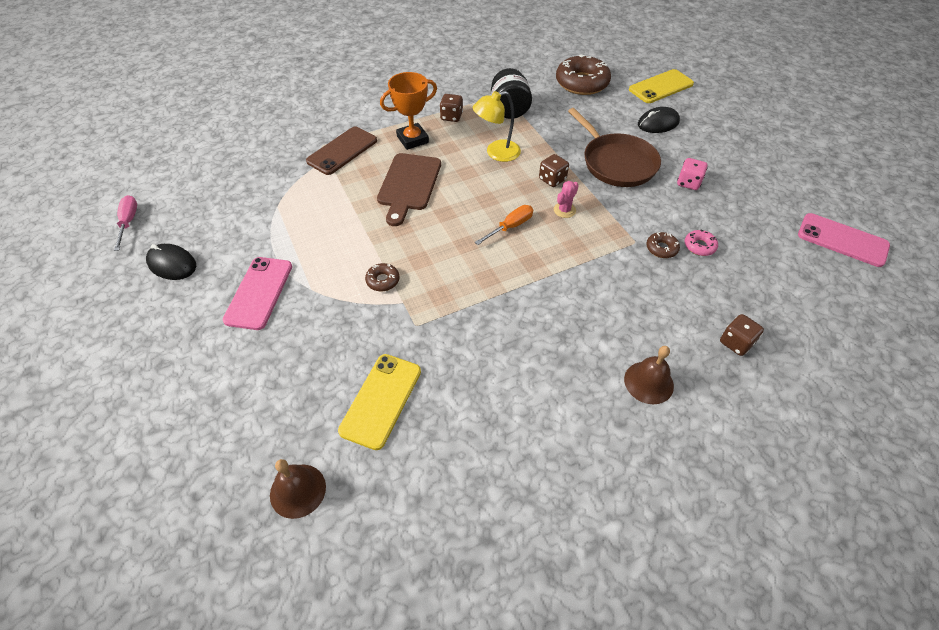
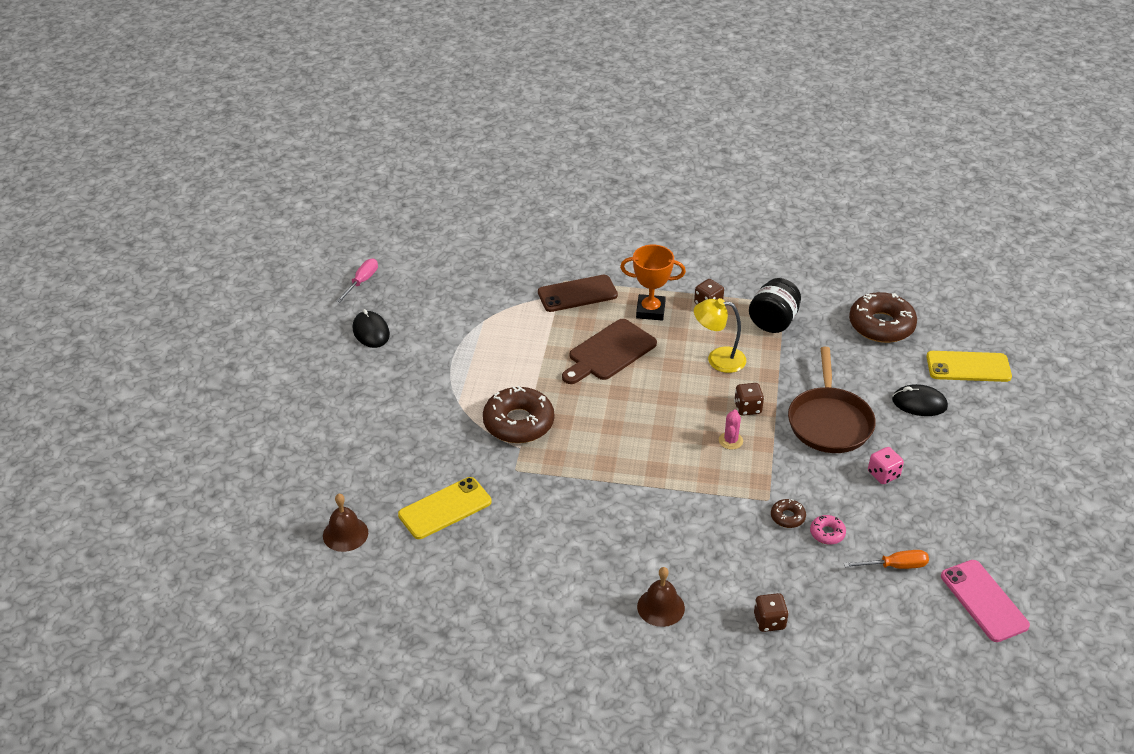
camera: 35 degrees right, 10 degrees down
pink phone [223,257,292,330] -> none
brown donut [365,263,399,291] -> brown donut [483,386,554,443], size x2.18
orange screwdriver [475,205,533,245] -> orange screwdriver moved to [844,550,929,569]
pink cactus [554,181,579,218] -> pink cactus turned 60 degrees counterclockwise [719,409,743,450]

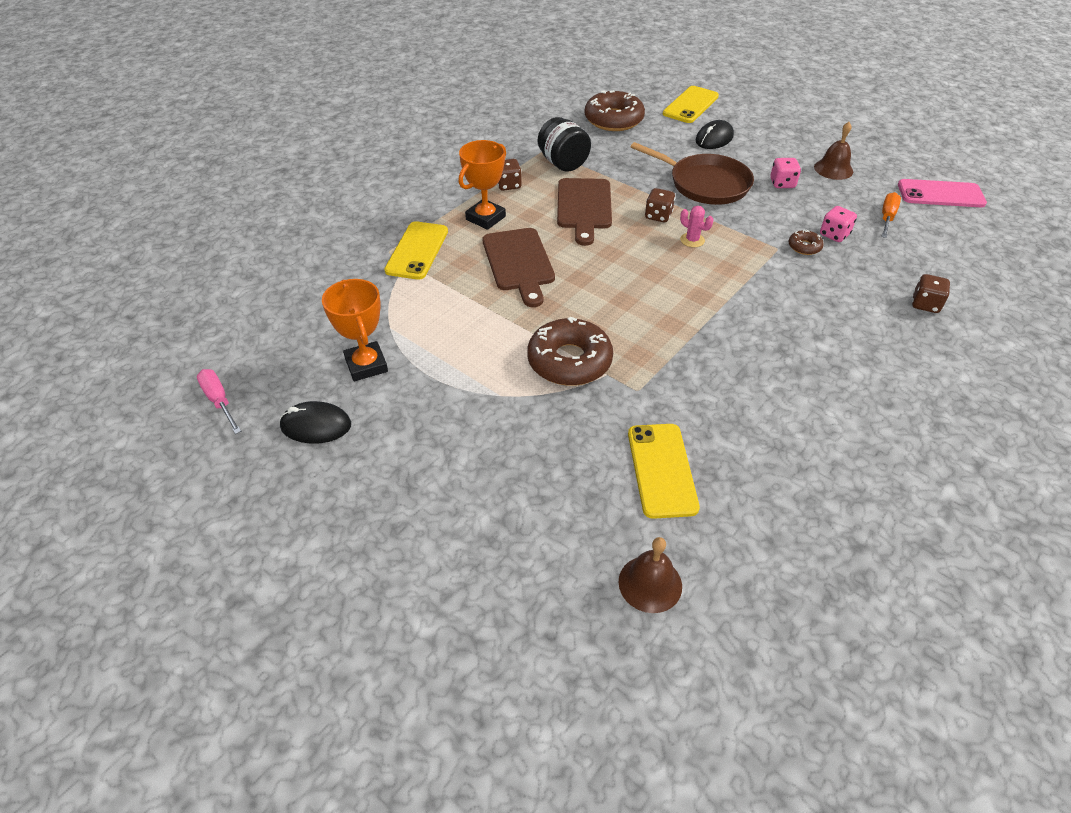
camera: 60 degrees left, 5 degrees up
brown phone [538,275,618,312] -> yellow phone [384,221,448,280]
brown bell [637,567,685,627] -> brown bell moved to [814,122,853,180]
yellow lamp [694,298,746,373] -> brown cutting board [557,178,612,246]
pink donut [810,515,846,545] -> pink dice [820,206,857,242]
none -> orange trophy [322,279,388,381]

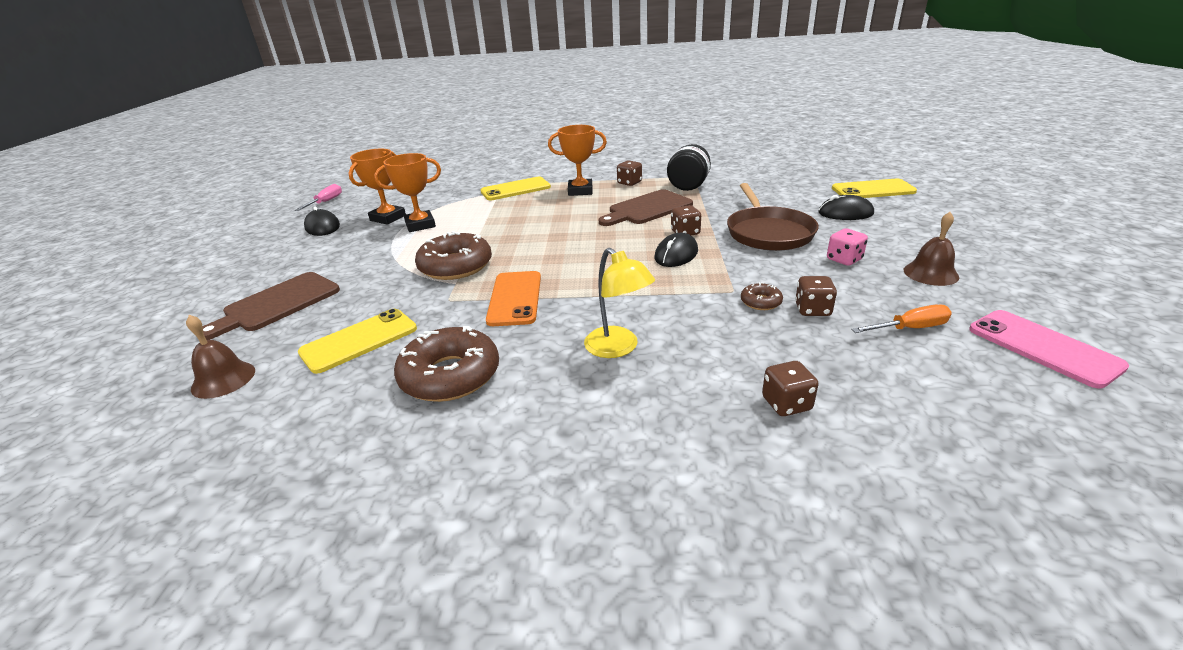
camera: 55 degrees right, 15 degrees down
brown cutting board [483,228,555,307] -> brown cutting board moved to [203,272,340,340]
brown donut [585,90,645,131] -> brown donut moved to [394,326,499,402]
pink cactus [680,206,713,247] -> black mouse [655,233,698,267]
pink dice [820,206,857,242] -> brown dice [795,276,837,316]
none -> orange trophy [374,153,441,232]
none -> orange phone [486,271,541,326]
none -> yellow lamp [584,248,655,358]

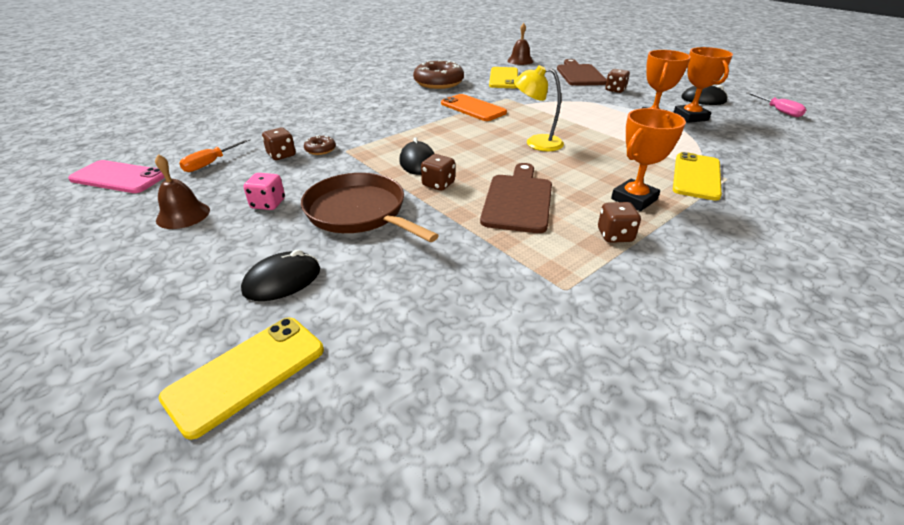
camera: 135 degrees right, 5 degrees up
brown donut [415,231,492,280] -> none
yellow lamp [584,248,655,358] -> yellow lamp moved to [514,65,564,151]
black jar [667,144,711,191] -> none
brown dice [762,361,818,416] -> brown dice moved to [605,69,630,93]

